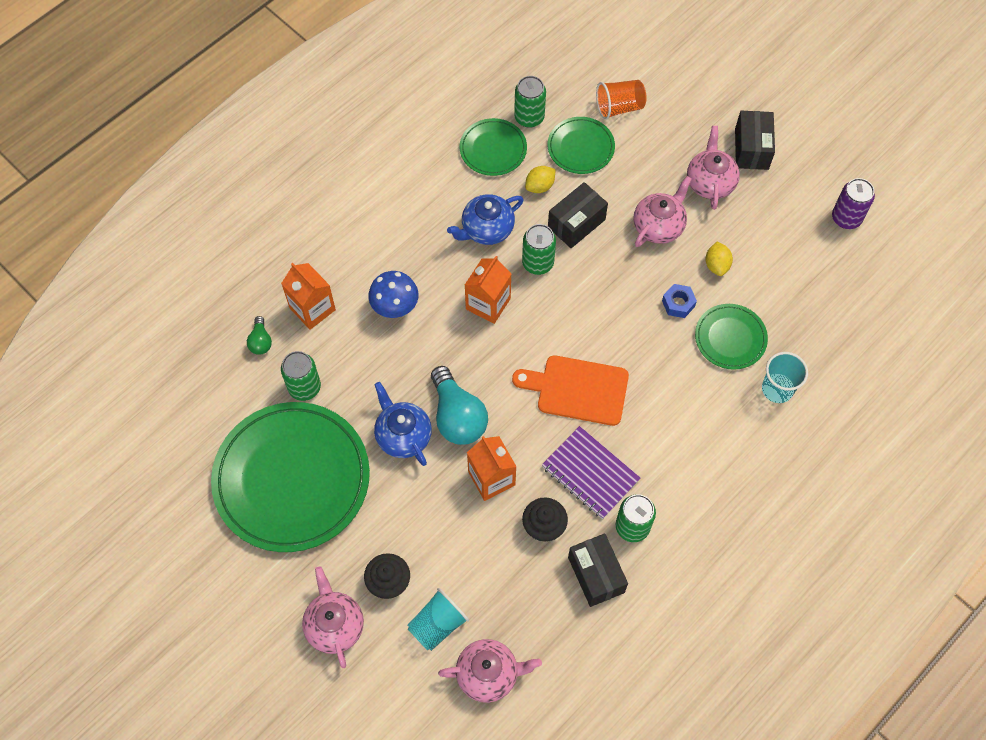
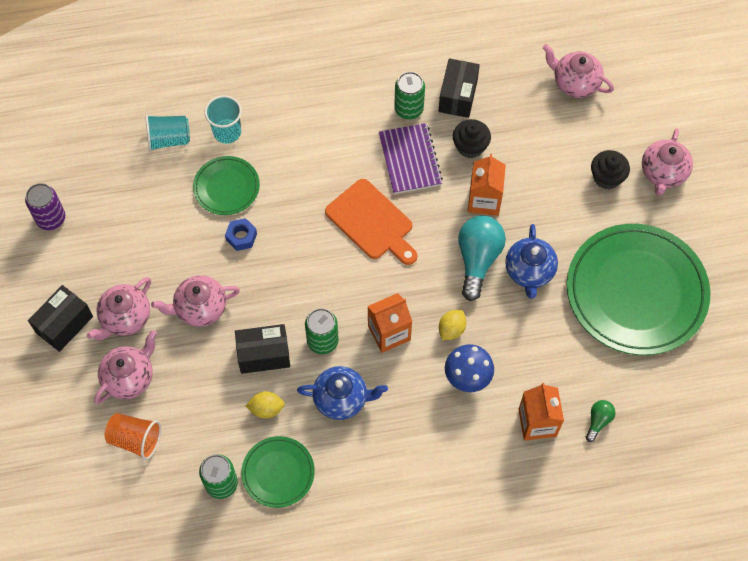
camera: 145 degrees left, 0 degrees up
green can [281,351,321,401] -> none
turquoise cup [407,588,469,651] -> turquoise cup moved to [145,115,190,151]
green plate [548,117,615,174] -> none
yellow lemon [705,242,733,276] -> yellow lemon moved to [439,310,466,340]
none -> pink teapot [94,330,157,404]

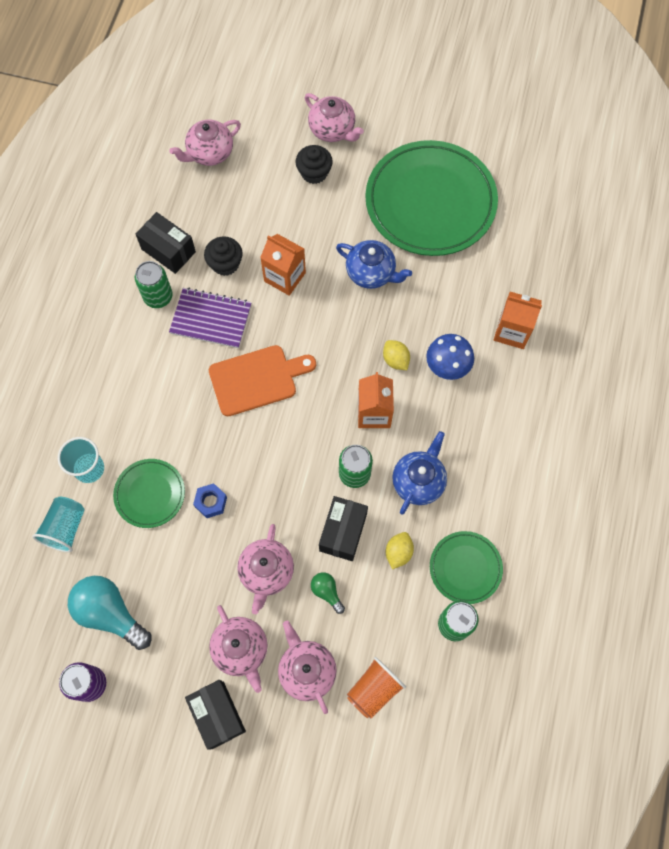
camera: 65 degrees left, 5 degrees up
turquoise light bulb [458,215,506,301] -> turquoise light bulb moved to [68,576,151,650]
green light bulb [586,400,616,442] -> green light bulb moved to [311,572,345,614]

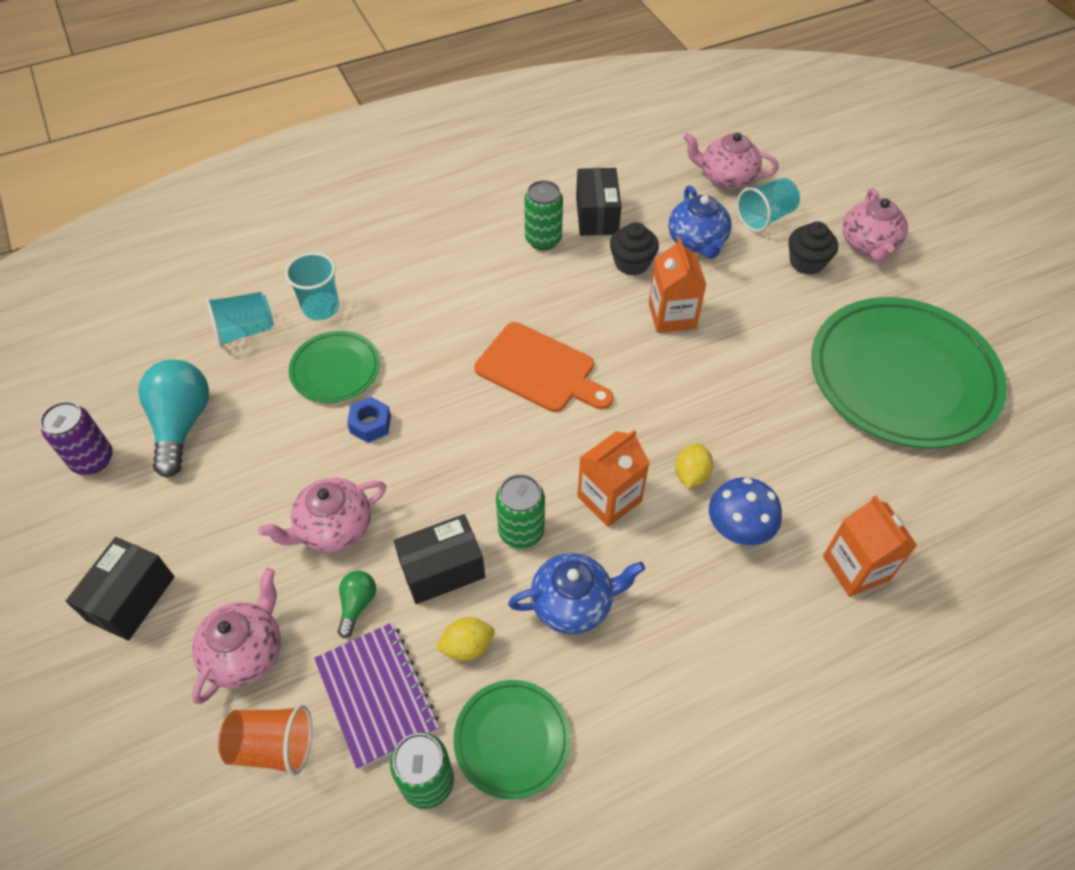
camera: 50 degrees right, 15 degrees down
purple notebook [169,288,252,348] -> purple notebook moved to [314,622,439,770]
pink teapot [209,605,267,693] -> none
blue teapot [336,240,412,289] -> blue teapot moved to [668,185,732,259]
none -> turquoise cup [736,178,800,232]

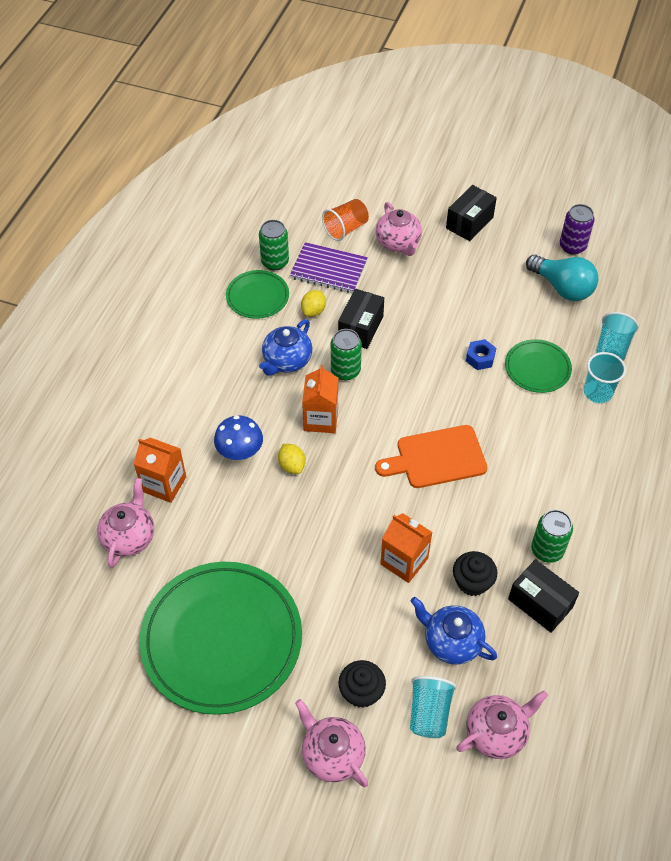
camera: 135 degrees right, 0 degrees up
black box [66,537,175,641] -> black box turned 60 degrees clockwise [446,185,497,241]
pink teapot [258,478,386,553] -> pink teapot moved to [97,478,154,568]
green light bulb [338,571,376,638] -> none

